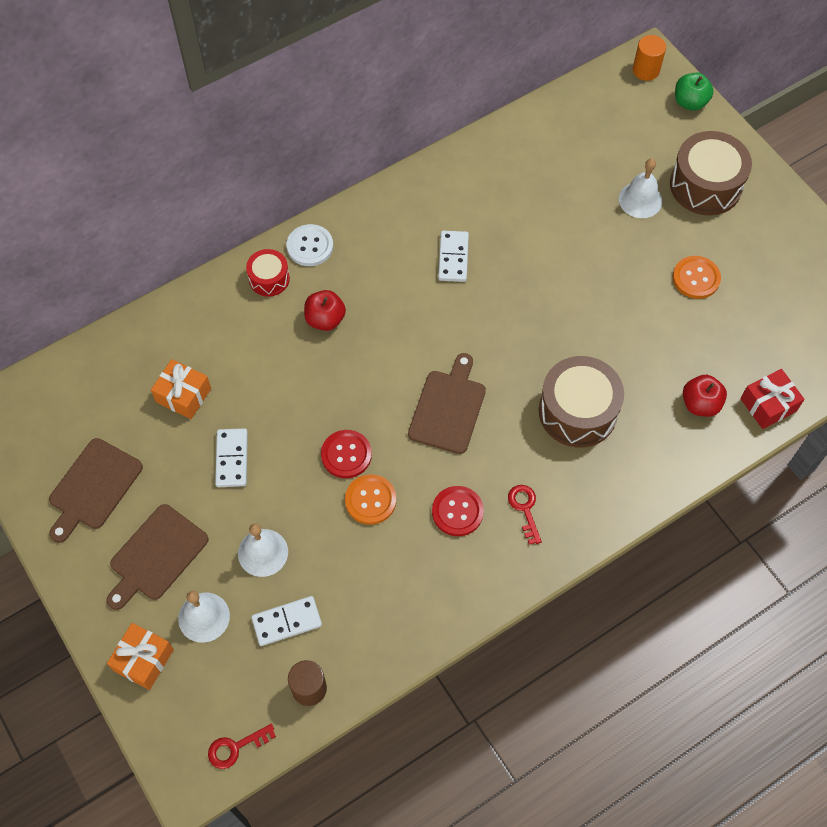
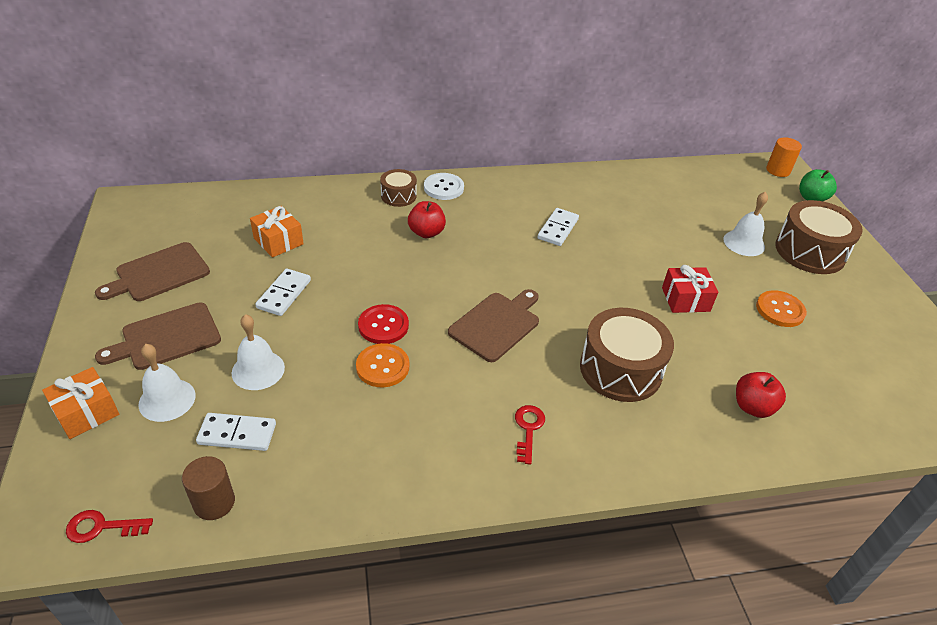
camera: 20 degrees right, 20 degrees down
red drum [246,249,290,296] -> brown drum [380,169,417,207]
red button [432,486,484,536] -> none
red gift [740,369,805,429] -> red gift moved to [662,265,718,313]

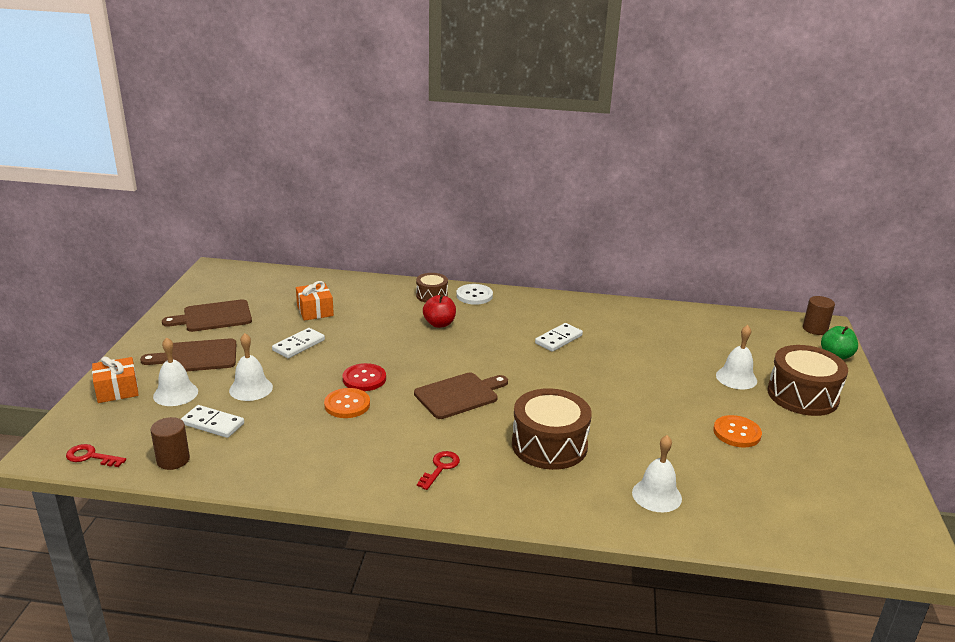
camera: 20 degrees right, 15 degrees down
red gift [662,265,718,313] -> none
red apple [736,372,786,418] -> white bell [632,435,682,512]
orange cylinder [766,137,802,177] -> brown cylinder [803,296,835,335]

